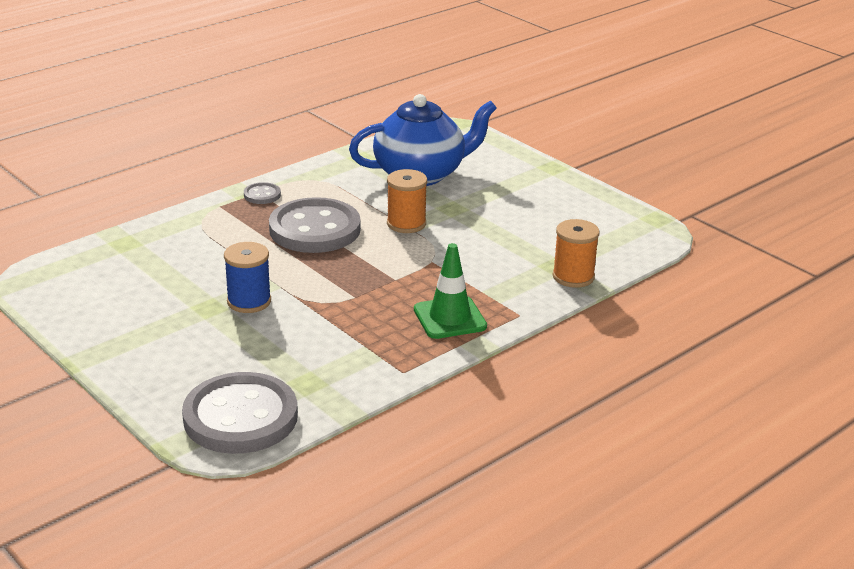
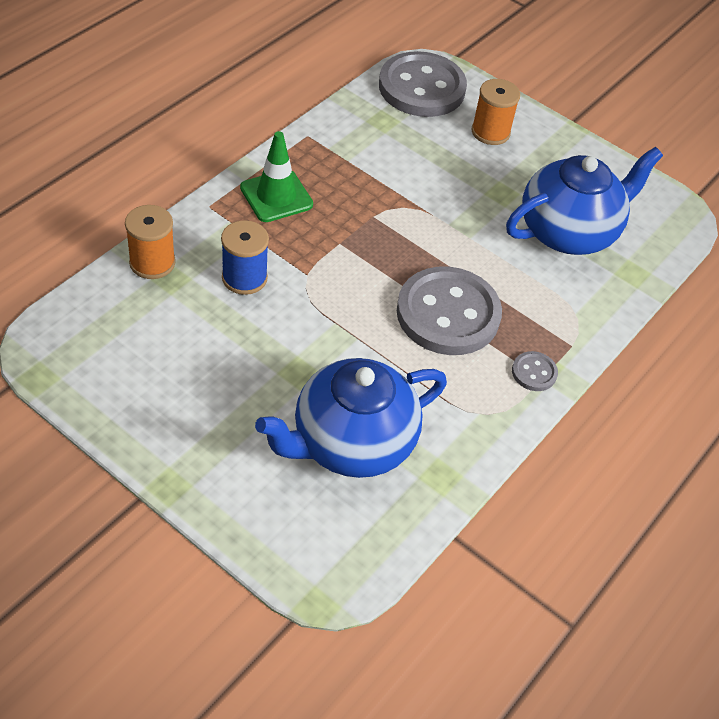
camera: 165 degrees right, 20 degrees up
blue spool [224,242,271,313] -> blue spool moved to [221,220,269,295]
orange spool [387,169,427,233] -> orange spool moved to [471,79,520,145]
none -> blue teapot [506,147,663,255]

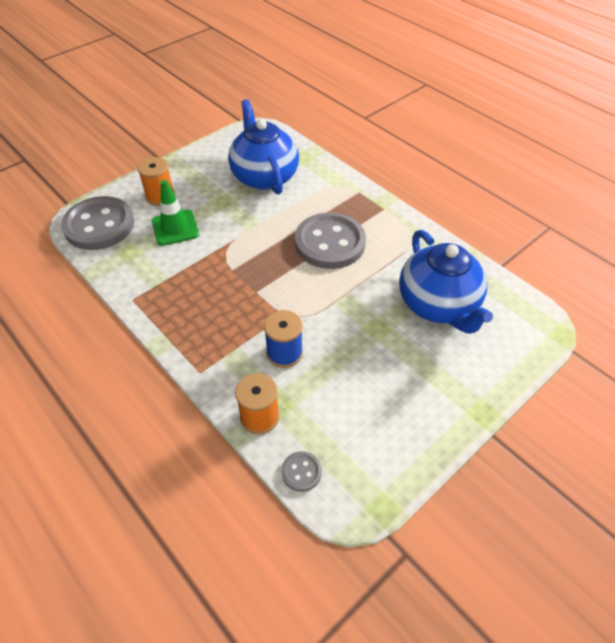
camera: 75 degrees left, 0 degrees up
green traffic cone [240,131,313,222] -> green traffic cone moved to [152,180,199,246]
grey button [512,351,558,391] -> grey button moved to [281,451,322,492]

